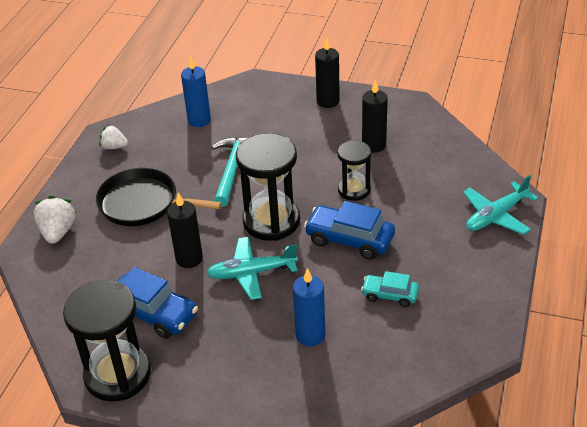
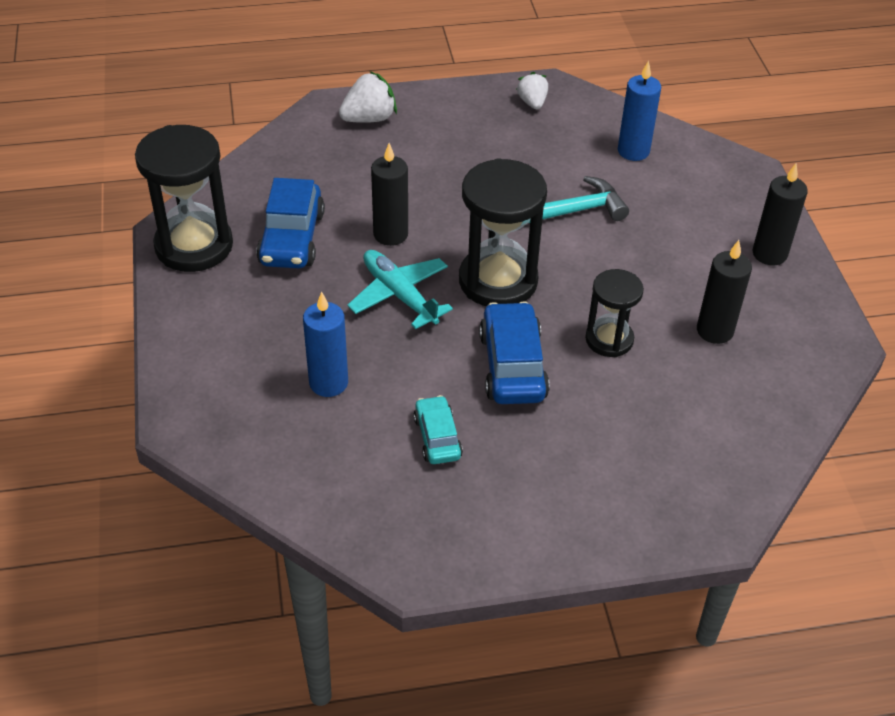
camera: 60 degrees right, 5 degrees up
black pan [96,168,222,226] -> none
turquoise plane [463,175,538,235] -> none

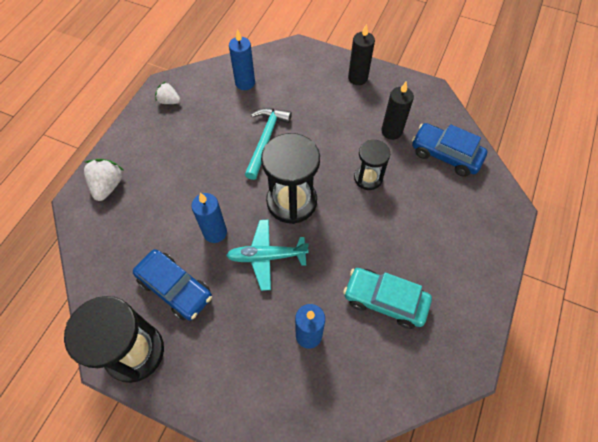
camera: 55 degrees left, 15 degrees up
black candle [371,143,408,246] -> blue candle [191,193,227,243]
turquoise car [413,395,463,464] -> turquoise car [343,268,432,329], size x1.66
blue car [479,301,550,404] -> blue car moved to [412,123,487,177]

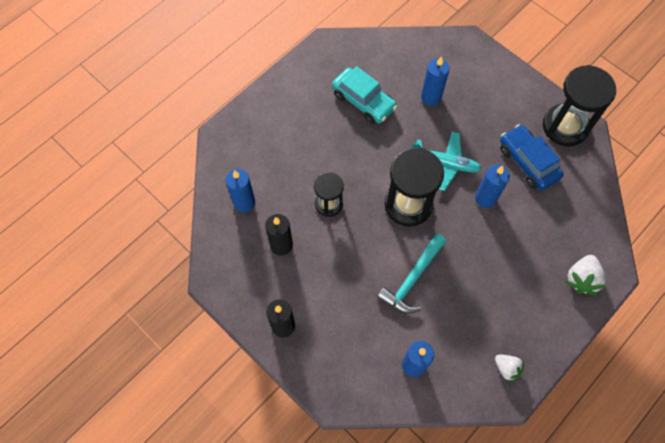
camera: 160 degrees left, 5 degrees up
blue car [412,123,487,177] -> blue candle [226,169,255,212]

